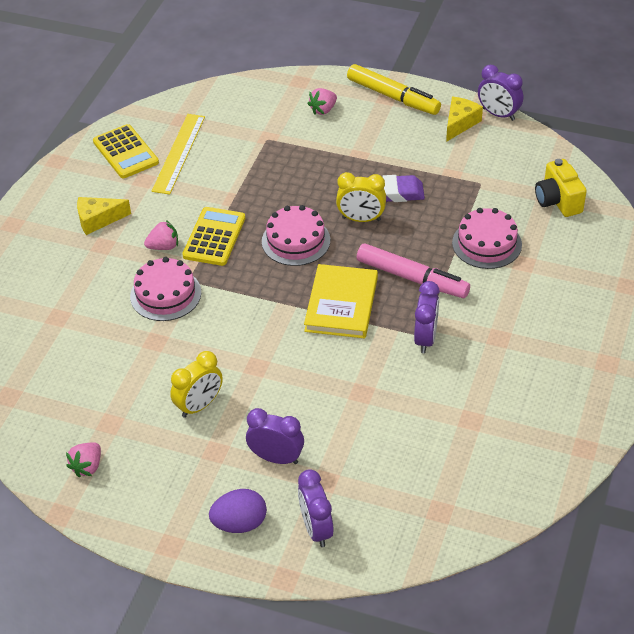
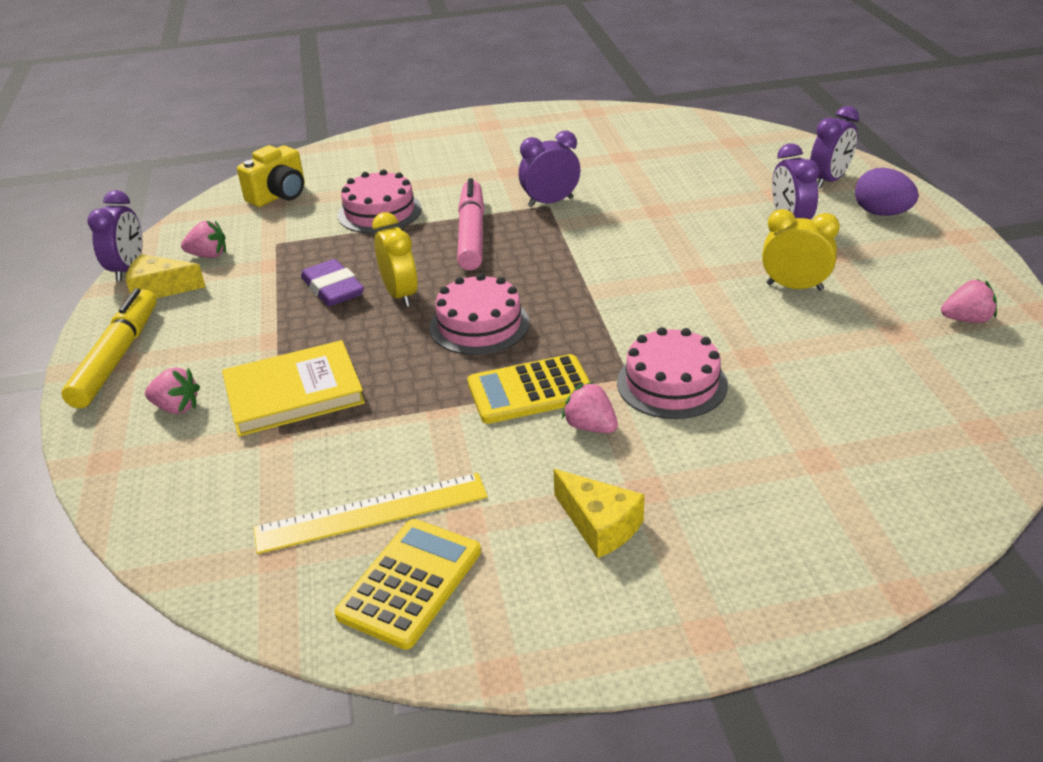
camera: 120 degrees left, 10 degrees down
yellow book [304,264,378,338] -> yellow book moved to [222,340,365,437]
none -> pink strawberry [181,221,226,258]

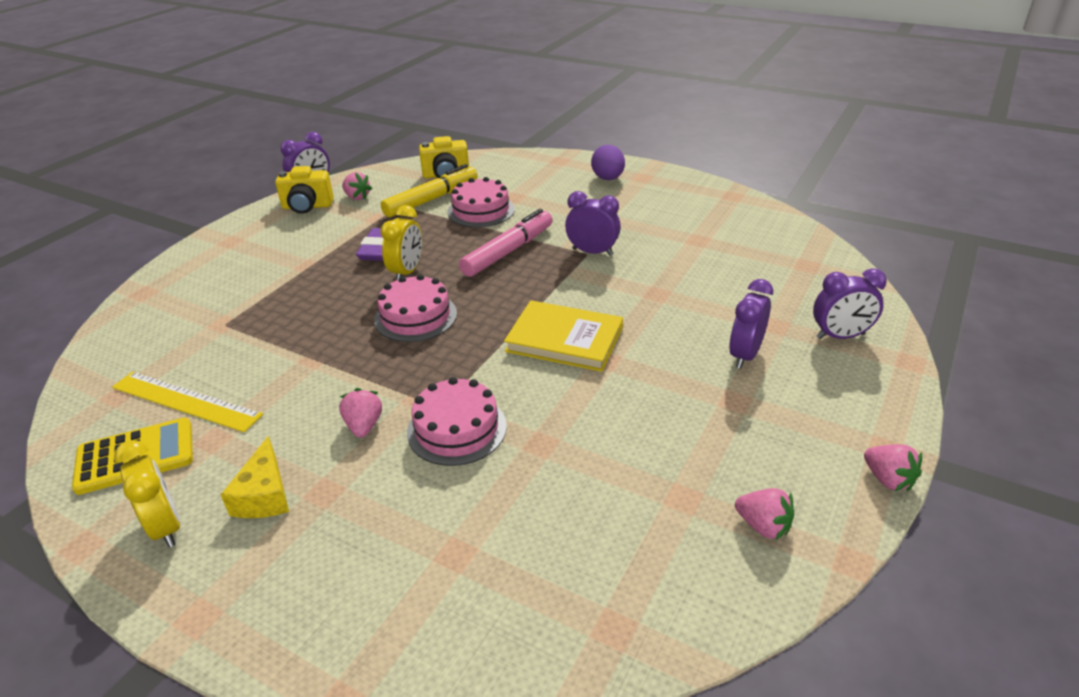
camera: 40 degrees right, 0 degrees up
yellow marker [61,288,157,409] -> yellow marker moved to [381,164,478,218]
yellow cheese [126,254,206,298] -> yellow camera [275,166,334,214]
pink strawberry [145,367,200,414] -> pink strawberry moved to [864,444,922,492]
yellow book [222,340,365,437] -> yellow book moved to [504,300,623,372]
yellow calculator [467,354,590,424] -> none
yellow clock [762,209,840,291] -> yellow clock moved to [114,440,180,547]
purple egg [855,168,918,216] -> purple egg moved to [591,145,625,180]

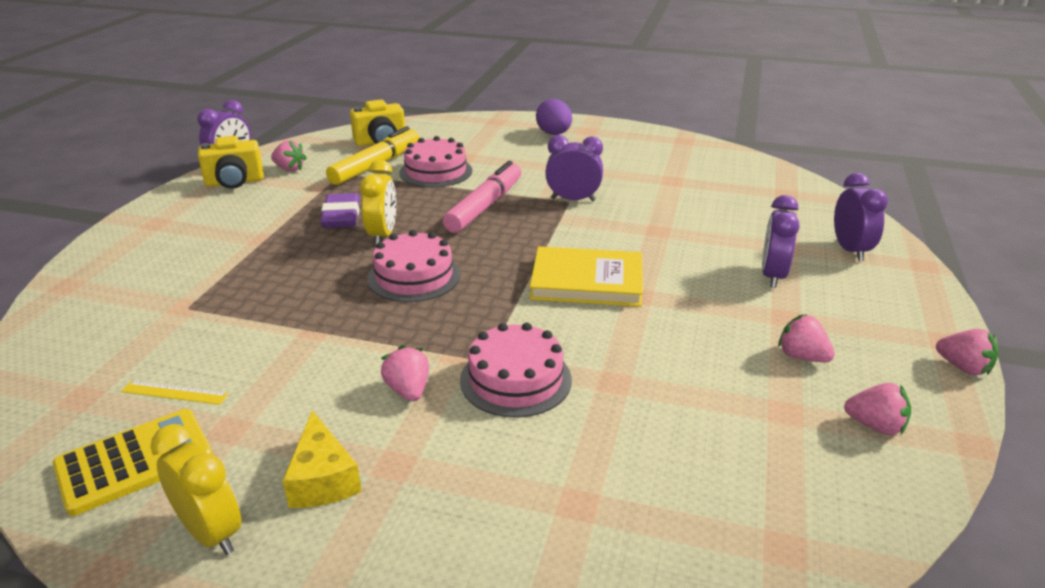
camera: 15 degrees left, 5 degrees down
yellow ruler [112,371,263,433] -> yellow ruler [121,381,229,405], size x0.51
purple clock [813,268,887,339] -> purple clock turned 75 degrees counterclockwise [834,173,888,261]
none -> pink strawberry [778,314,835,362]

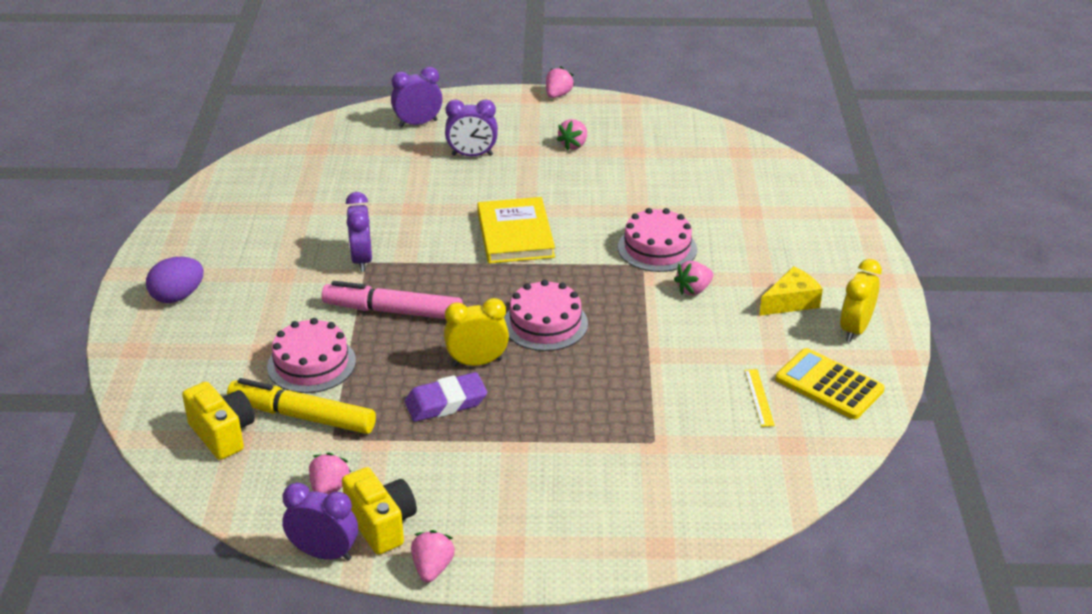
camera: 105 degrees left, 5 degrees up
pink strawberry [844,383,911,435] -> pink strawberry moved to [411,530,455,582]

